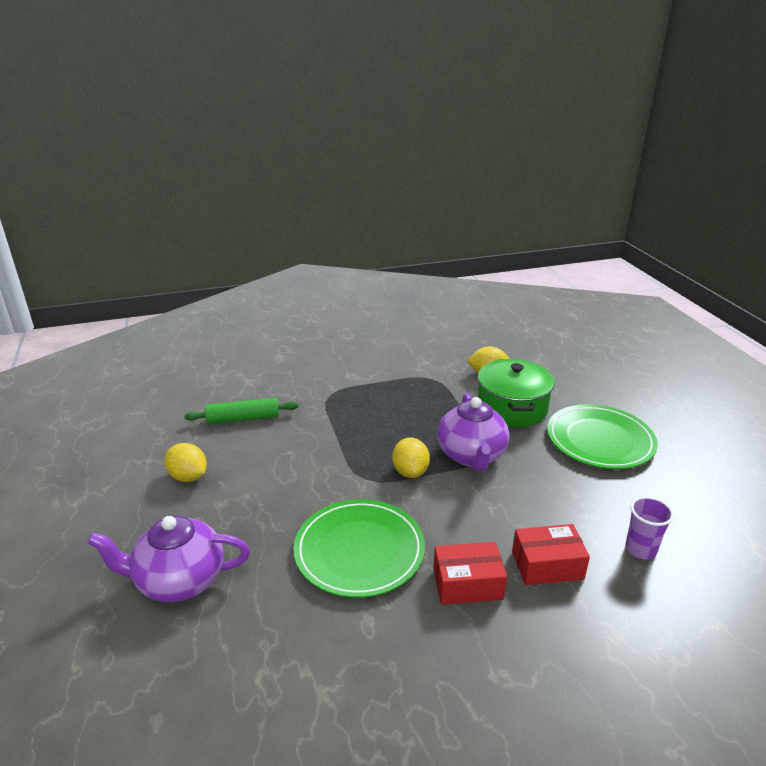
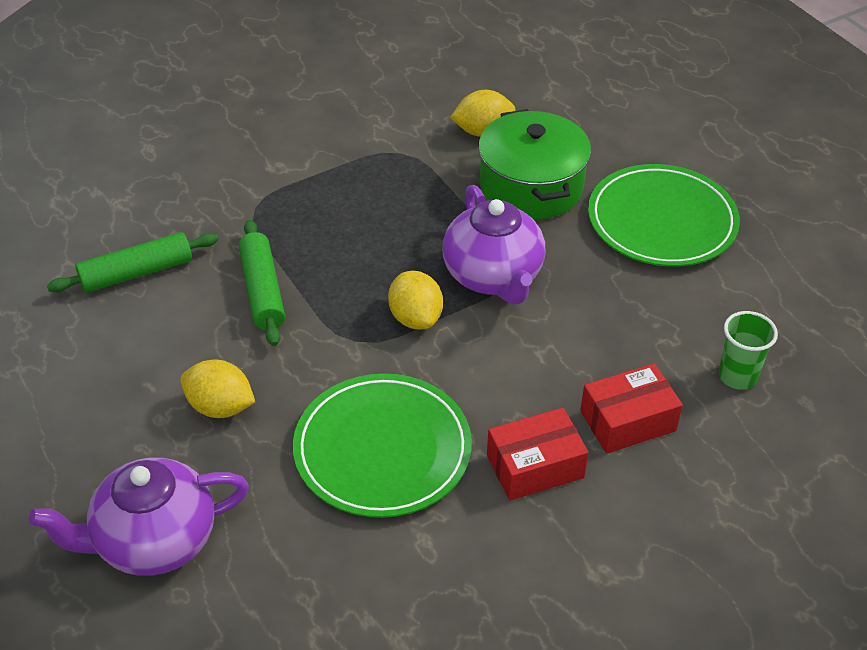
camera: 15 degrees left, 15 degrees up
yellow lemon [164,443,207,482] -> yellow lemon moved to [181,359,255,418]
purple cup [626,496,674,559] -> green cup [718,311,778,390]
none -> green rolling pin [239,220,285,346]

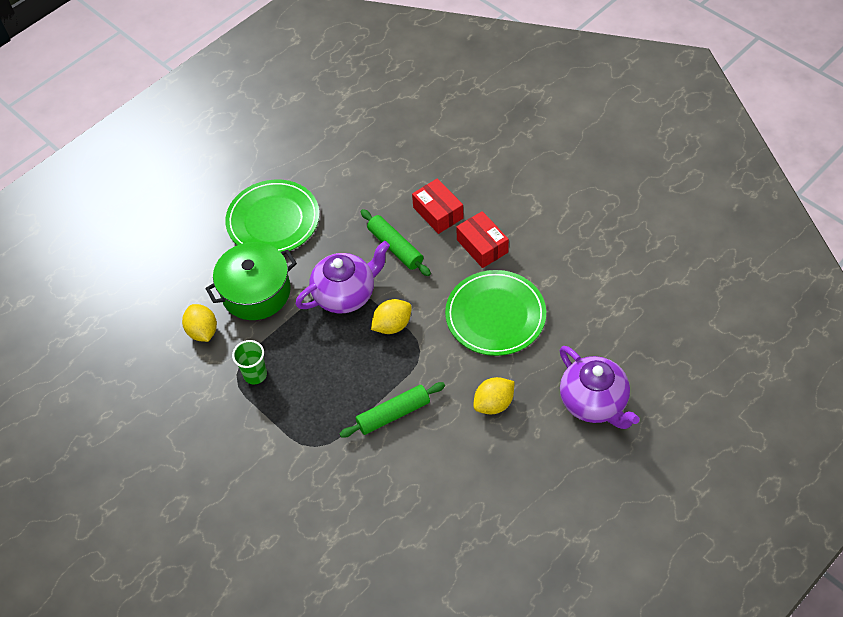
camera: 100 degrees left, 10 degrees up
green rolling pin [47,232,219,293] -> green rolling pin moved to [360,209,431,276]
yellow lemon [181,359,255,418] -> yellow lemon turned 45 degrees clockwise [473,377,515,414]
green cup [718,311,778,390] -> green cup moved to [232,340,267,384]

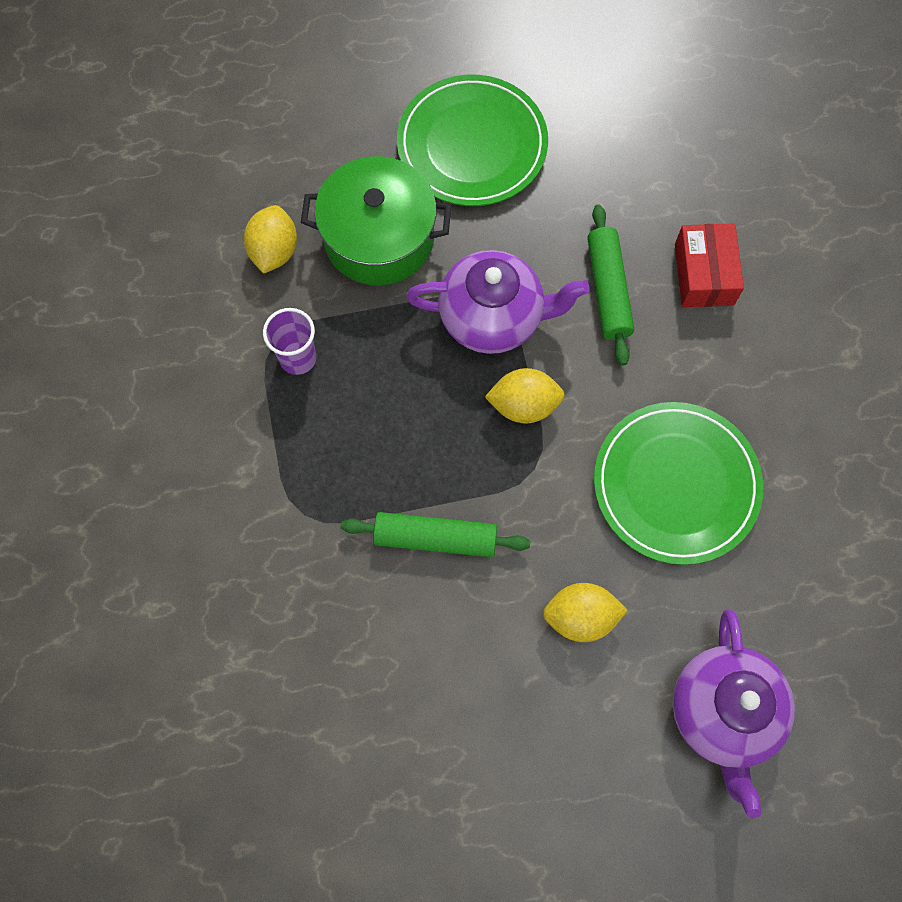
camera: 30 degrees right, 15 degrees up
green cup [232,340,267,384] -> purple cup [263,308,316,375]
red box [456,211,509,268] -> none

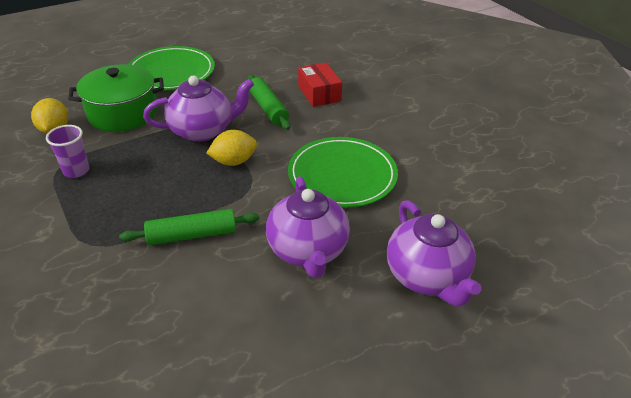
camera: 20 degrees left, 30 degrees down
yellow lemon [543,583,628,642] -> purple teapot [266,176,350,278]

